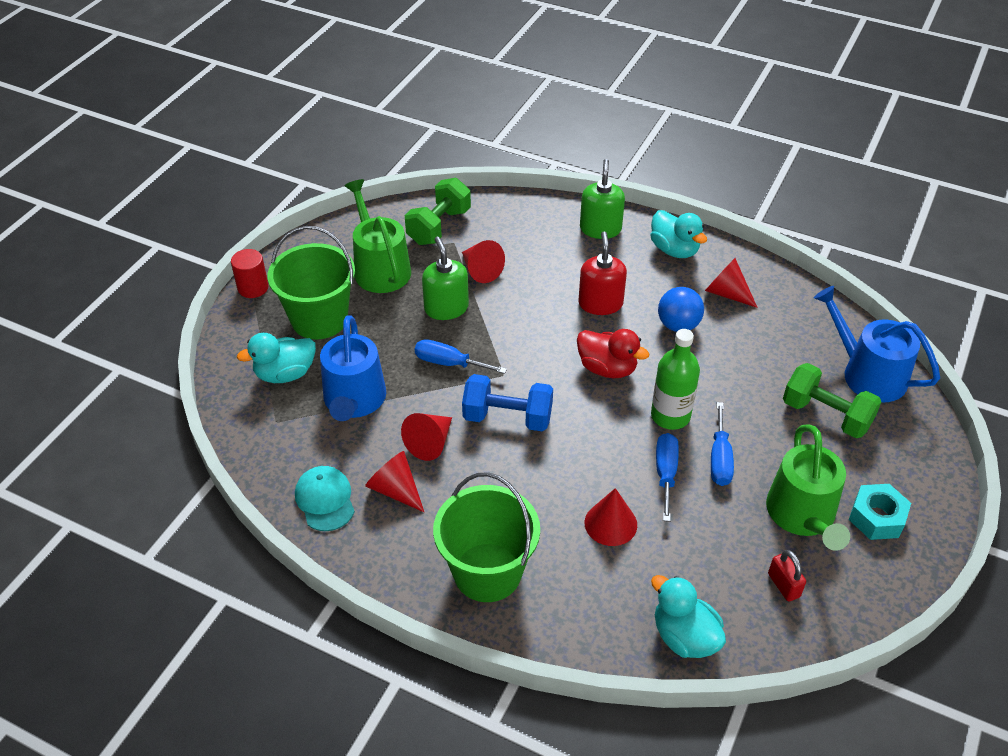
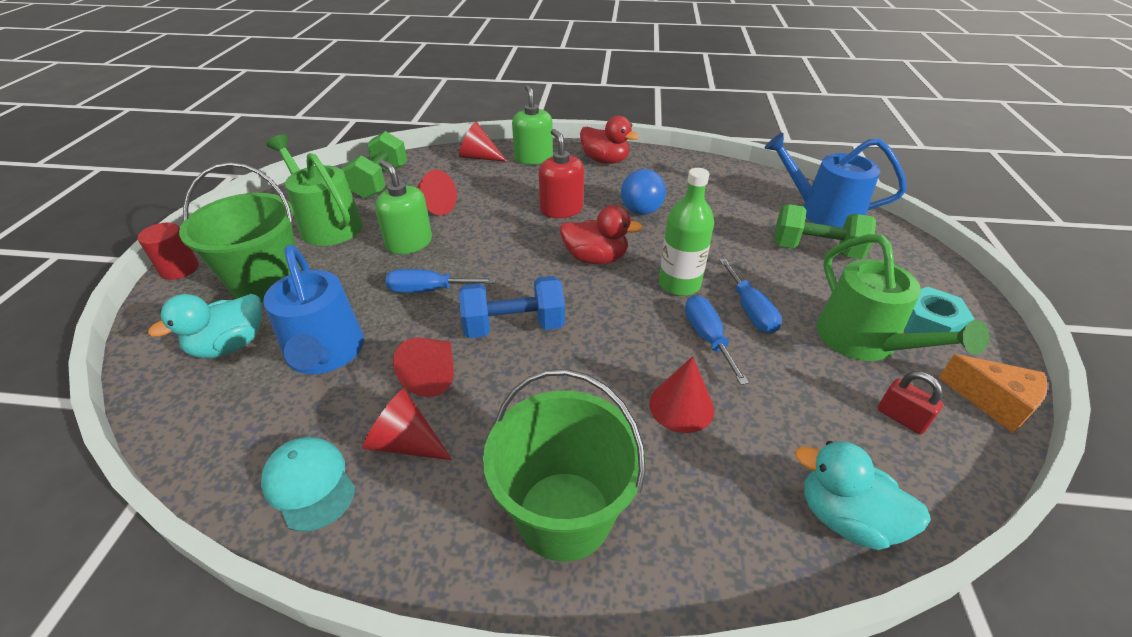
camera: 20 degrees left, 5 degrees down
turquoise duck [650,210,707,258] -> red duck [580,116,639,164]
red cone [705,258,758,308] -> red cone moved to [459,122,507,162]
none -> orange cheese [939,354,1047,433]

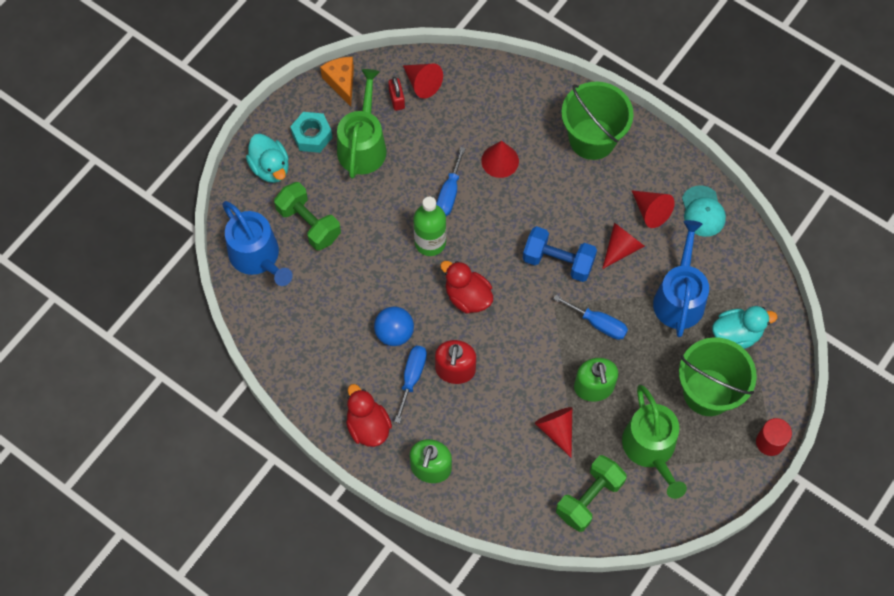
camera: 150 degrees left, 25 degrees up
red cone [459,122,507,162] -> red cone moved to [403,64,443,99]
blue screwdriver [719,258,782,334] -> blue screwdriver moved to [394,346,427,423]
turquoise duck [795,441,931,550] -> turquoise duck moved to [246,134,289,183]

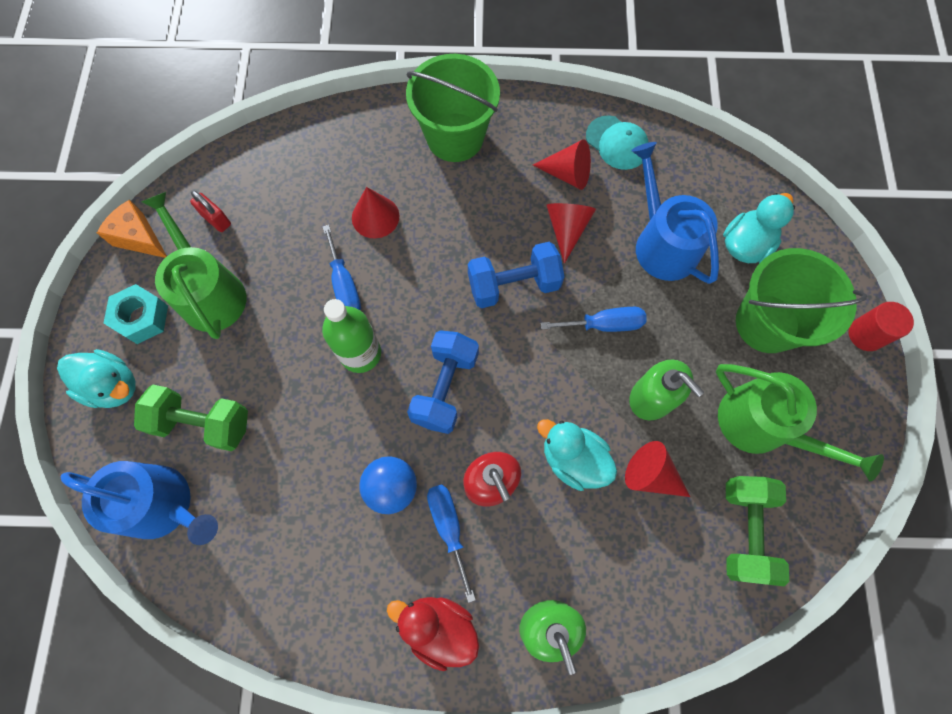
camera: 35 degrees left, 5 degrees up
red cone [403,64,443,99] -> none
red duck [440,261,493,313] -> blue dumbbell [407,330,479,434]
none -> turquoise duck [537,419,617,491]

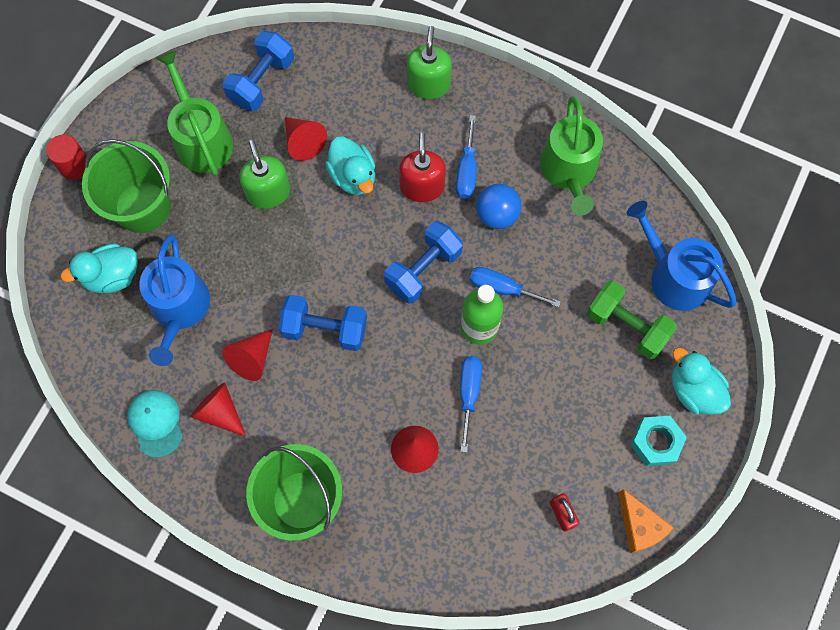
camera: 155 degrees left, 0 degrees up
green watering can [141,192,246,339] -> green watering can moved to [540,96,603,215]
red duck [387,597,479,671] -> none
blue screwdriver [541,307,646,332] -> blue screwdriver moved to [470,267,561,307]
green dumbbell [726,476,789,586] -> blue dumbbell [223,31,294,111]

